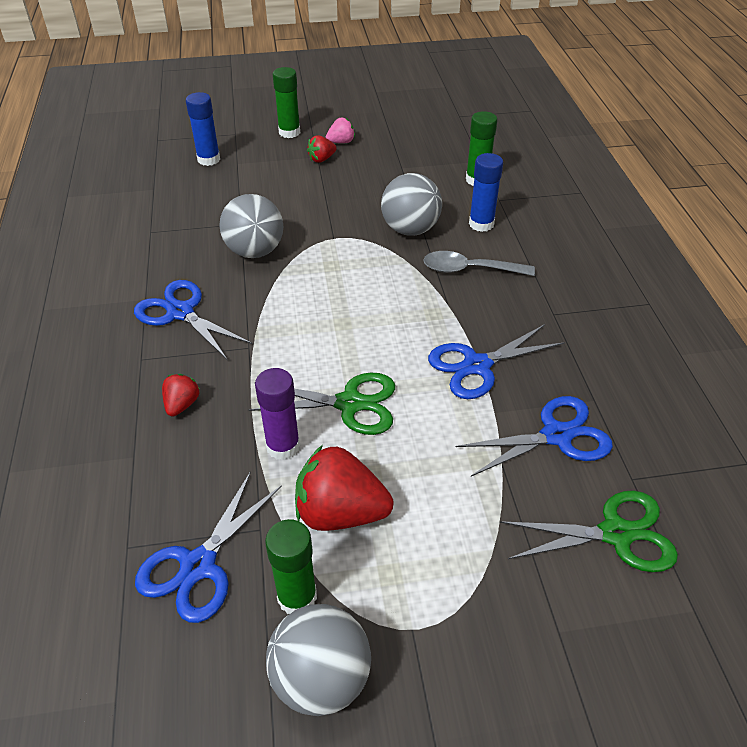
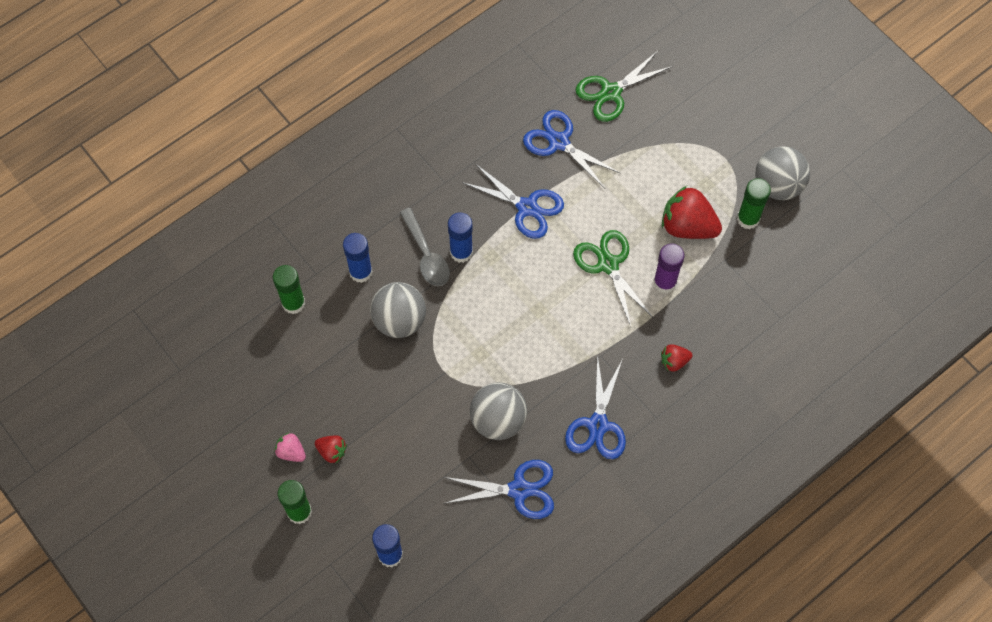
camera: 120 degrees left, 20 degrees up
blue scissors [135,471,282,623] -> blue scissors moved to [443,460,554,519]
red strawberry [295,445,394,531] -> red strawberry turned 135 degrees clockwise [662,186,722,239]
green scissors [500,490,678,572] -> green scissors turned 90 degrees counterclockwise [576,51,673,122]
none -> blue glue stick [448,212,473,263]

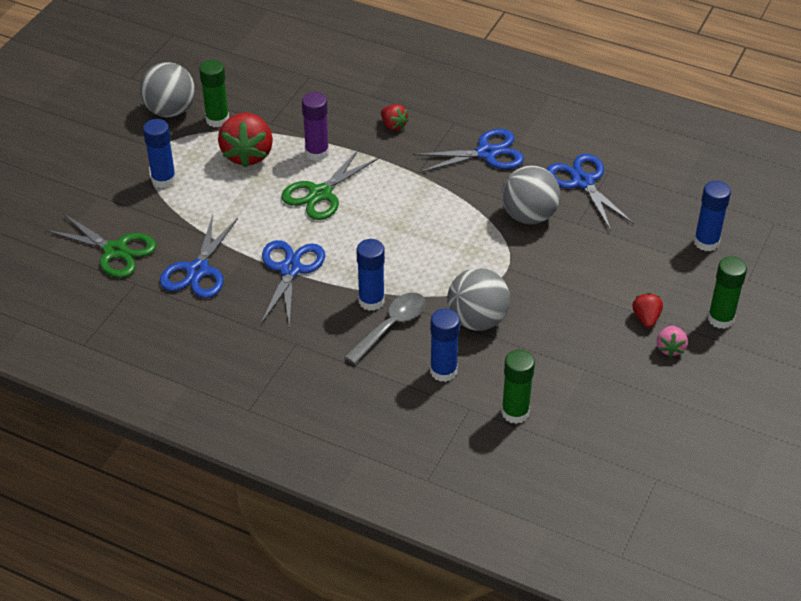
camera: 115 degrees left, 20 degrees down
none -> blue glue stick [143,119,176,188]

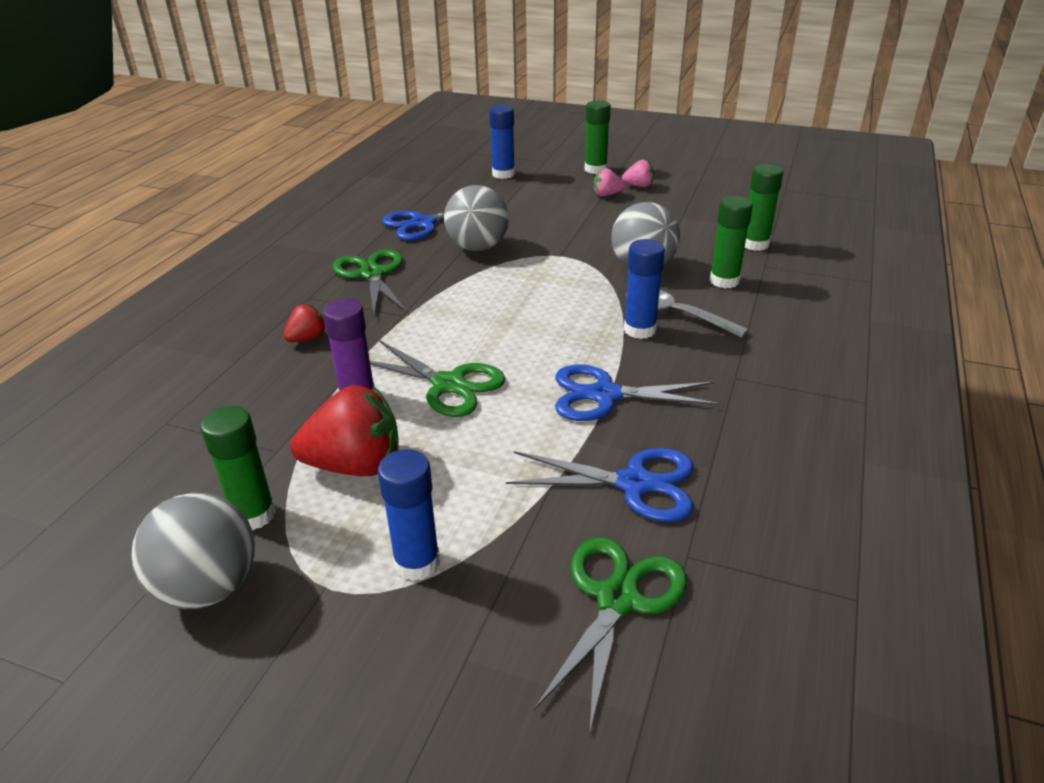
camera: 95 degrees left, 10 degrees down
blue scissors [413,129,524,173] -> green scissors [332,249,407,315]
blue glue stick [430,309,460,382] -> green glue stick [710,196,753,288]
red strawberry [632,293,663,328] -> pink strawberry [594,168,625,196]

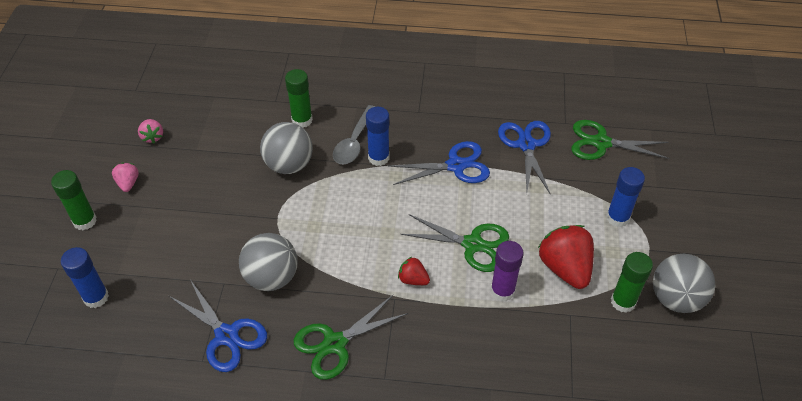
camera: 105 degrees left, 15 degrees up
red strawberry [283,304,325,342] -> red strawberry moved to [398,257,430,285]
green scissors [370,340,505,417] -> green scissors turned 90 degrees clockwise [400,214,509,272]
blue scissors [555,365,721,421] -> blue scissors turned 90 degrees counterclockwise [388,141,490,185]
pink strawberry [594,168,625,196] -> pink strawberry moved to [138,119,163,143]
green glue stick [745,164,783,251] -> none

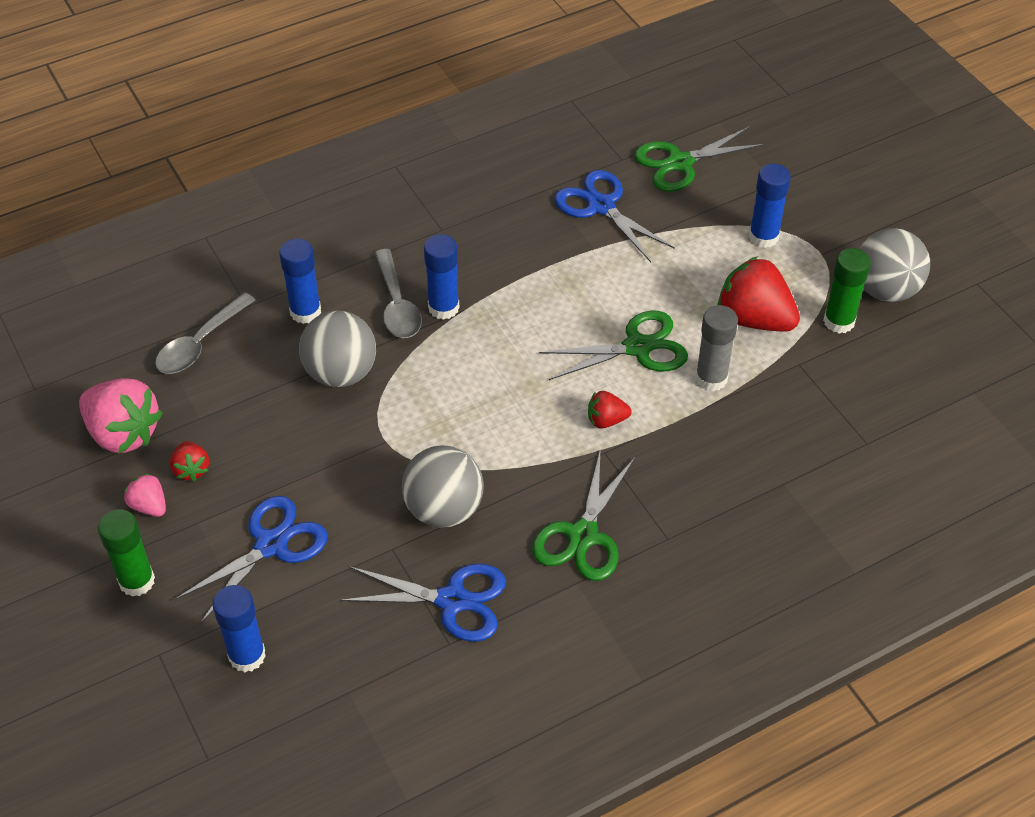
camera: 35 degrees left, 0 degrees up
pink strawberry [138,119,163,143] -> pink strawberry [79,378,162,453], size x1.98
green glue stick [285,69,313,128] -> blue glue stick [279,239,321,324]
blue scissors [388,141,490,185] -> blue scissors moved to [175,496,328,624]
purple glue stick [491,241,524,302] -> grey glue stick [695,305,738,391]
none -> grey spoon [155,292,255,374]
none -> red strawberry [170,441,209,481]

